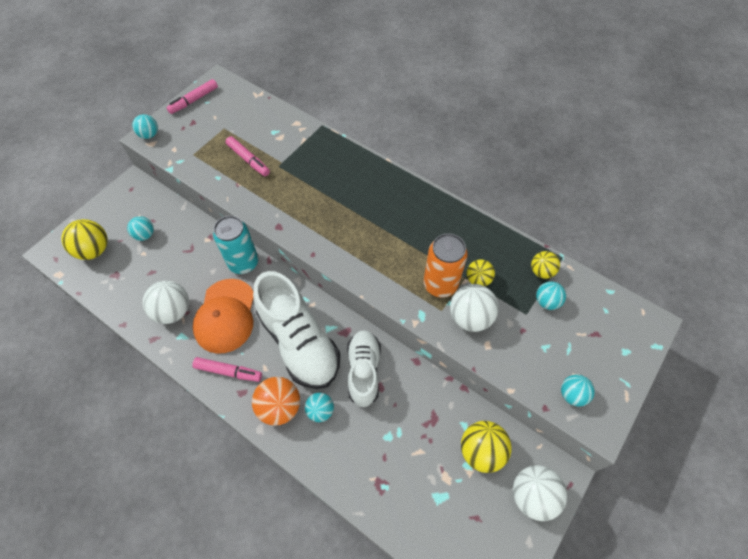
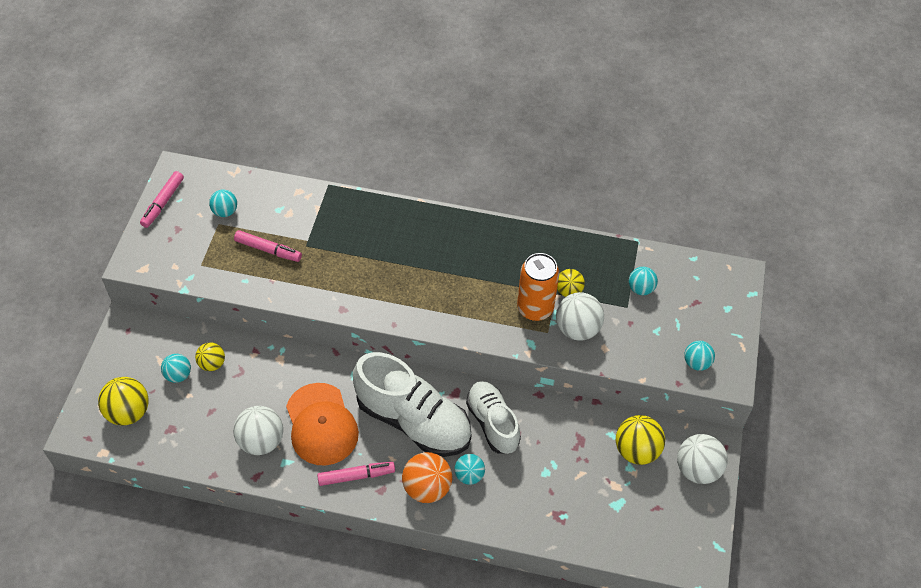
camera: 25 degrees left, 5 degrees down
turquoise ball [132,114,158,139] -> turquoise ball moved to [209,189,237,217]
turquoise can [213,216,258,274] -> none
yellow ball [531,251,560,279] -> yellow ball moved to [195,342,225,371]

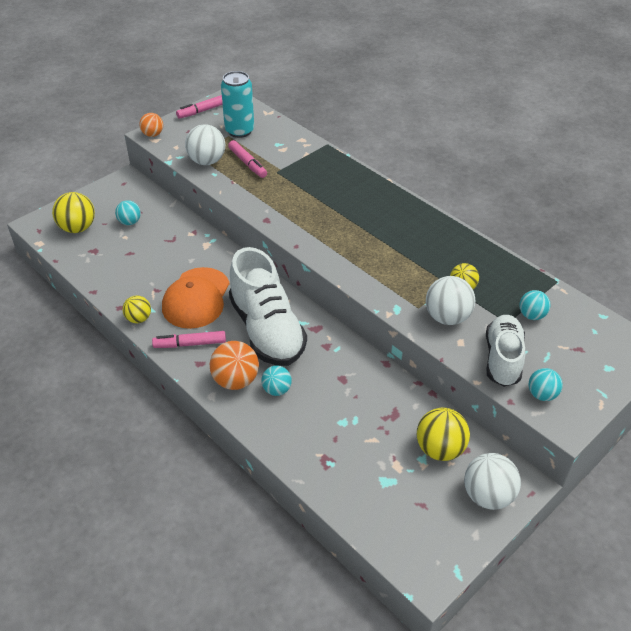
camera: 35 degrees right, 10 degrees down
yellow ball [195,342,225,371] -> yellow ball moved to [122,295,151,323]
turquoise ball [209,189,237,217] -> turquoise can [221,71,254,138]
white ball [233,406,283,455] -> white ball moved to [185,124,225,165]
pink marker [317,462,395,486] -> pink marker turned 150 degrees clockwise [152,331,226,348]
white shoe [466,381,521,454] -> white shoe moved to [486,315,525,387]
orange can [517,253,559,321] -> none
none -> orange ball [139,113,163,137]

